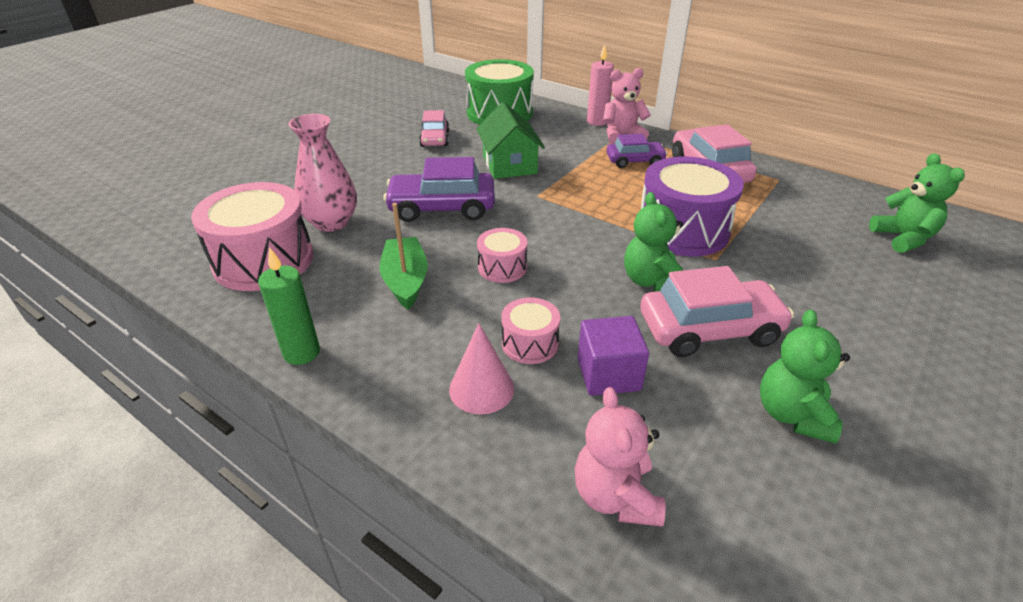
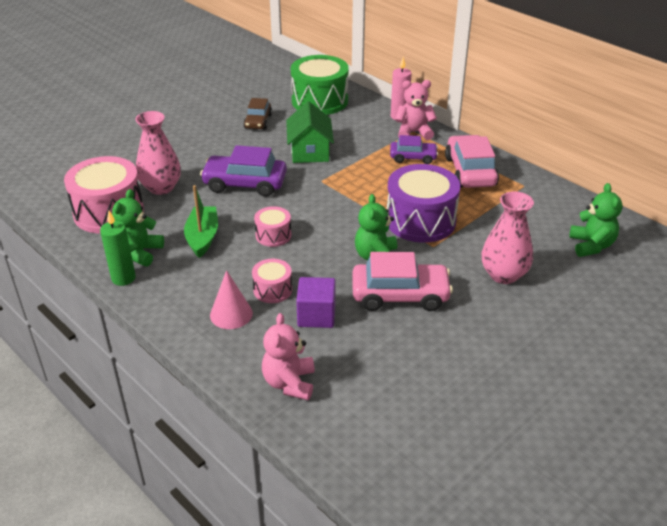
camera: 10 degrees right, 0 degrees up
pink car [419,110,449,147] -> brown car [243,98,272,130]
green teddy bear [760,309,850,444] -> green teddy bear moved to [112,189,164,266]
none -> pink vase [482,191,534,284]

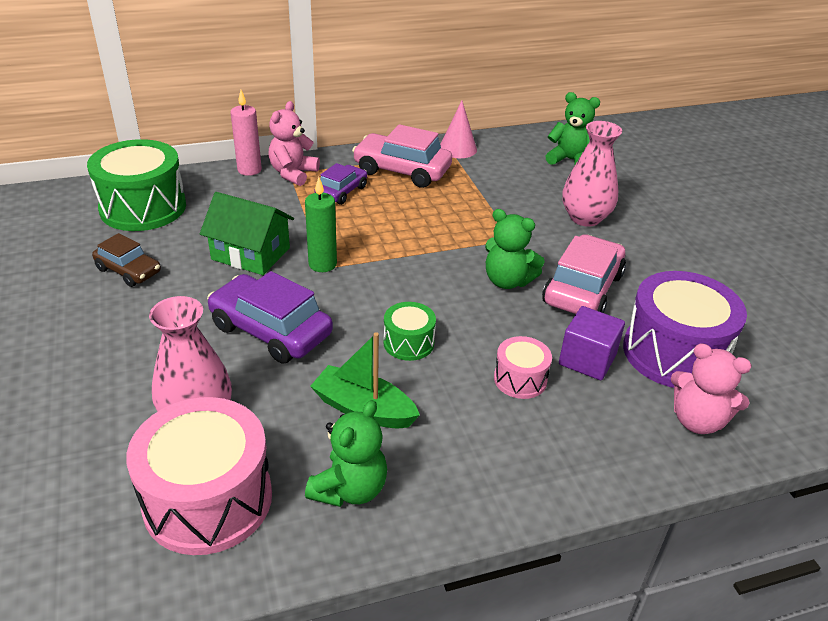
camera: 65 degrees left, 0 degrees up
green candle [100,211,136,286] -> green candle moved to [305,177,337,272]
green teddy bear [112,189,164,266] -> green teddy bear turned 105 degrees counterclockwise [305,400,387,507]
purple car [200,145,287,197] -> purple car turned 90 degrees clockwise [207,271,333,364]
pink cone [210,270,253,329] -> pink cone moved to [440,101,477,158]
pink drum [254,206,291,247] -> green drum [383,302,436,361]
purple drum [387,164,460,243] -> purple drum moved to [623,271,747,388]

